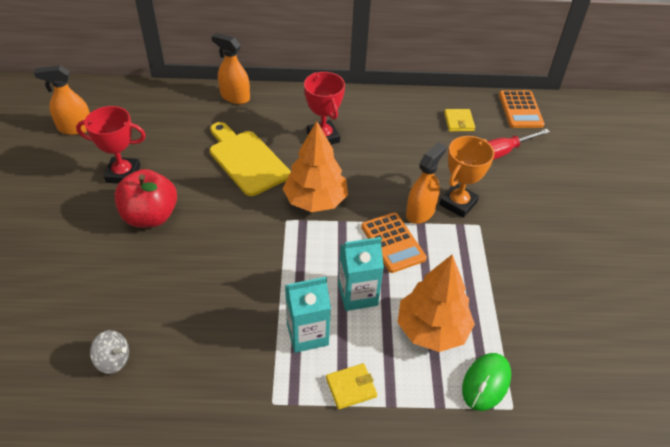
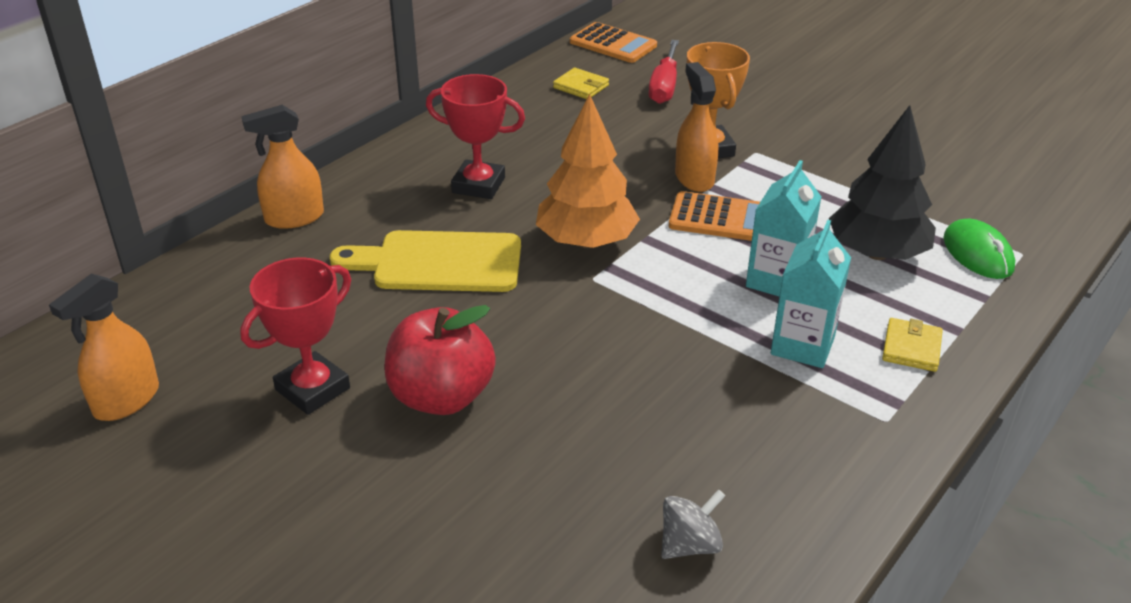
camera: 50 degrees left, 10 degrees down
orange tree [397,255,475,352] -> black tree [829,105,936,260]

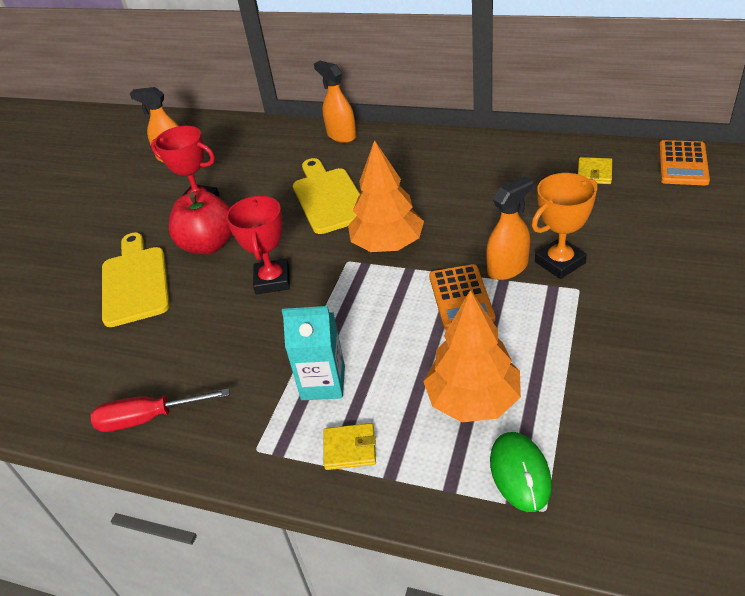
camera: 75 degrees right, 5 degrees up
red trophy [426,74,525,199] -> red trophy moved to [226,196,290,294]
red screwdriver [648,40,679,104] -> red screwdriver moved to [91,388,229,432]
grey spinning top [661,489,725,559] -> none
turquoise carton [746,160,821,296] -> none
black tree [829,105,936,260] -> orange tree [423,290,521,422]
green mouse [943,219,1015,279] -> green mouse turned 60 degrees counterclockwise [490,432,552,512]
none -> yellow cutting board [102,233,170,327]

